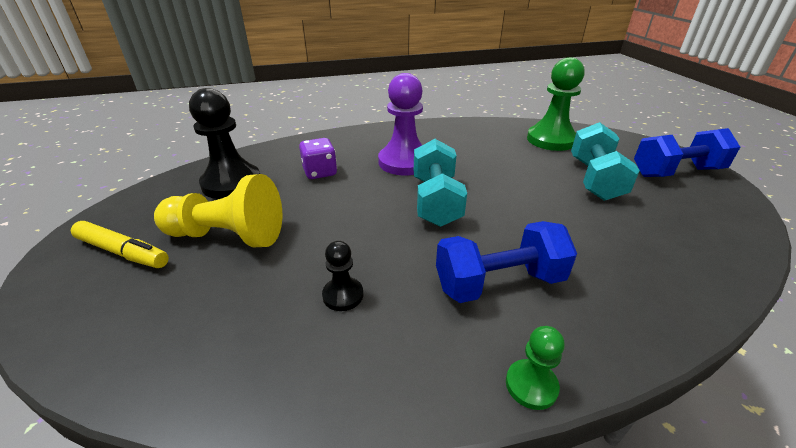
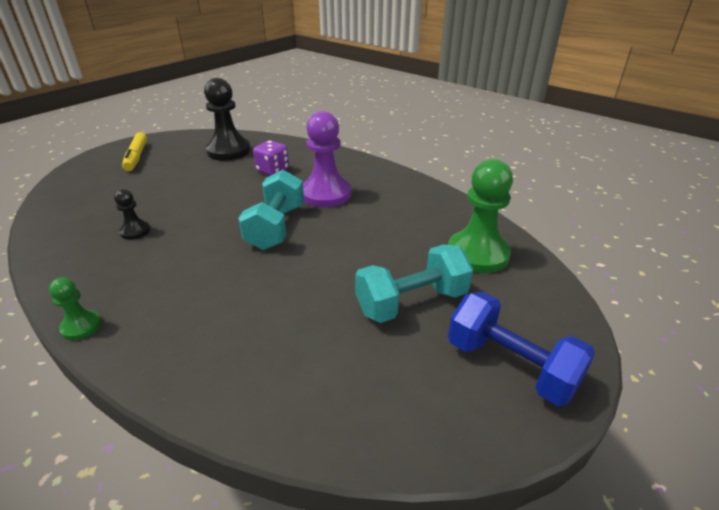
camera: 55 degrees right, 0 degrees up
yellow pawn [154,174,282,247] -> none
turquoise dumbbell [414,139,467,227] -> turquoise dumbbell turned 45 degrees counterclockwise [238,170,304,250]
blue dumbbell [436,221,577,303] -> none

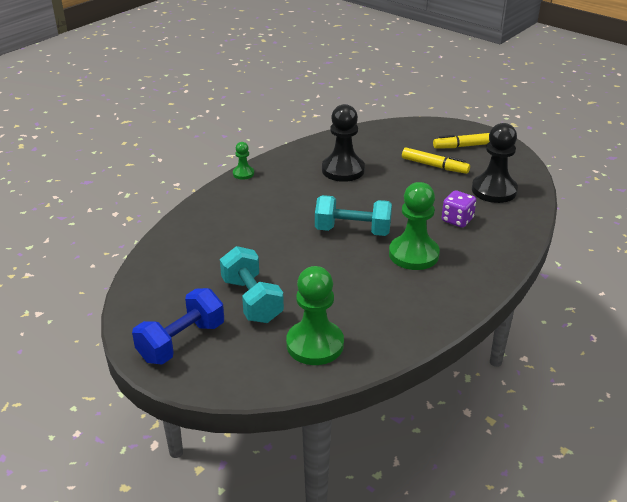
camera: 90 degrees right, 0 degrees up
black pawn [114,189,151,240] -> black pawn [322,104,365,182], size x2.01
purple pawn [303,111,351,207] -> green pawn [389,182,440,270]
none -> yellow marker [402,148,470,174]

